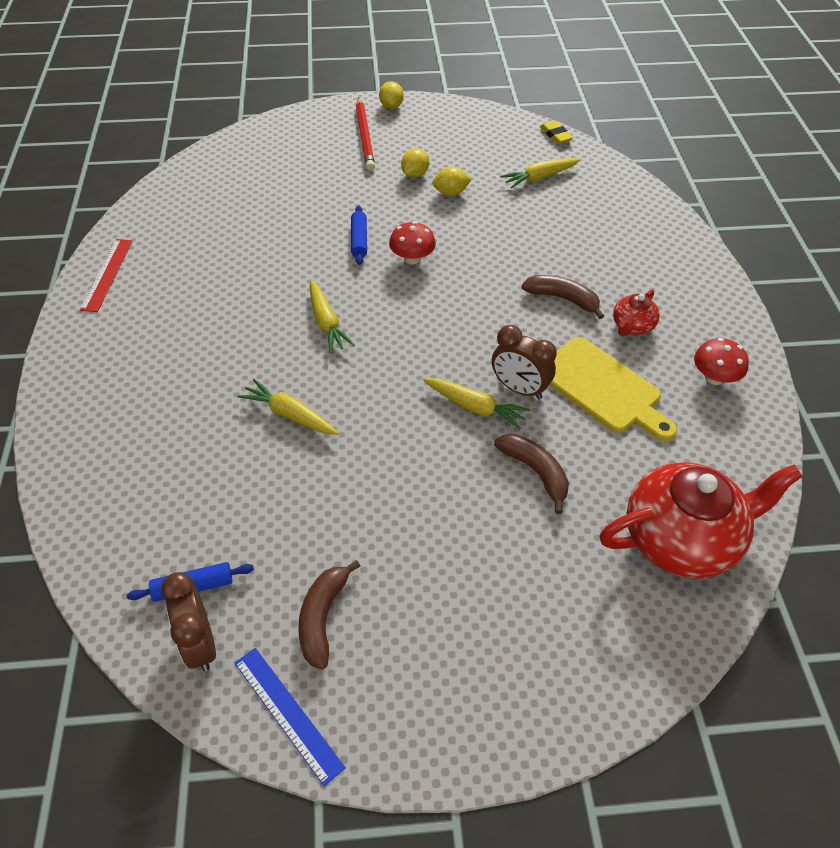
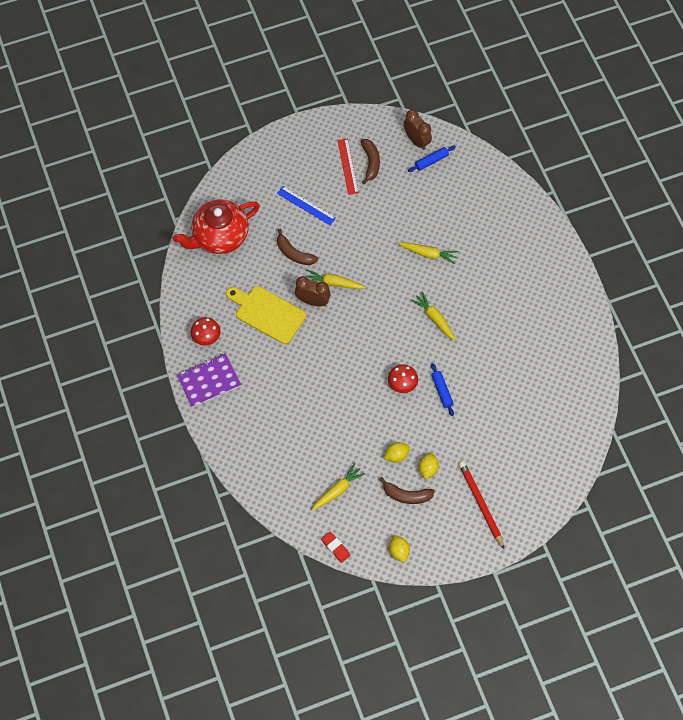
camera: 165 degrees right, 15 degrees up
red ruler [80,239,133,312] -> red ruler moved to [337,138,359,195]
blue ruler [235,648,346,786] -> blue ruler moved to [277,186,336,225]
yellow lemon [379,81,404,109] -> yellow lemon moved to [389,535,410,562]
brown banana [522,275,604,319] -> brown banana moved to [379,477,435,504]
yellow eraser [540,120,573,144] -> red eraser [321,532,350,563]
red teapot [613,289,660,336] -> none
none -> purple notebook [177,353,241,407]

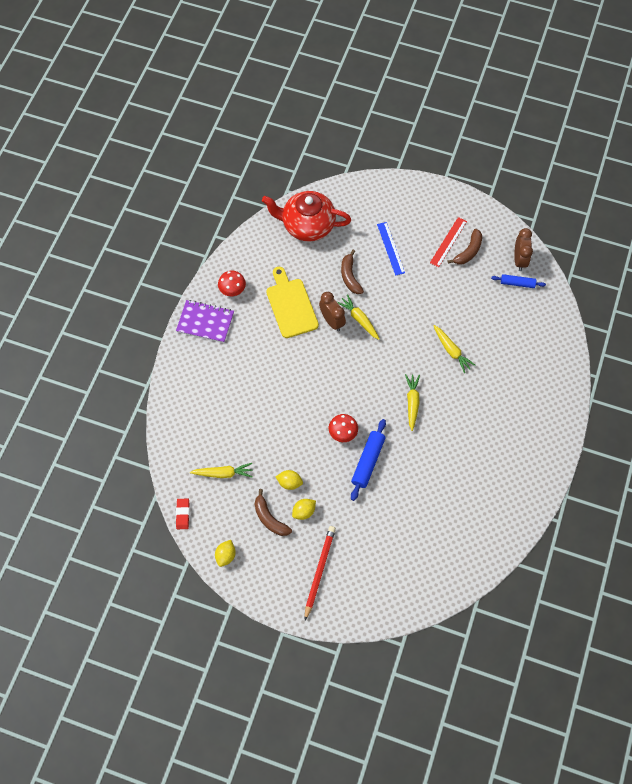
camera: 40 degrees right, 0 degrees up
blue rolling pin [431,363,454,416] -> blue rolling pin [351,419,386,501], size x1.55

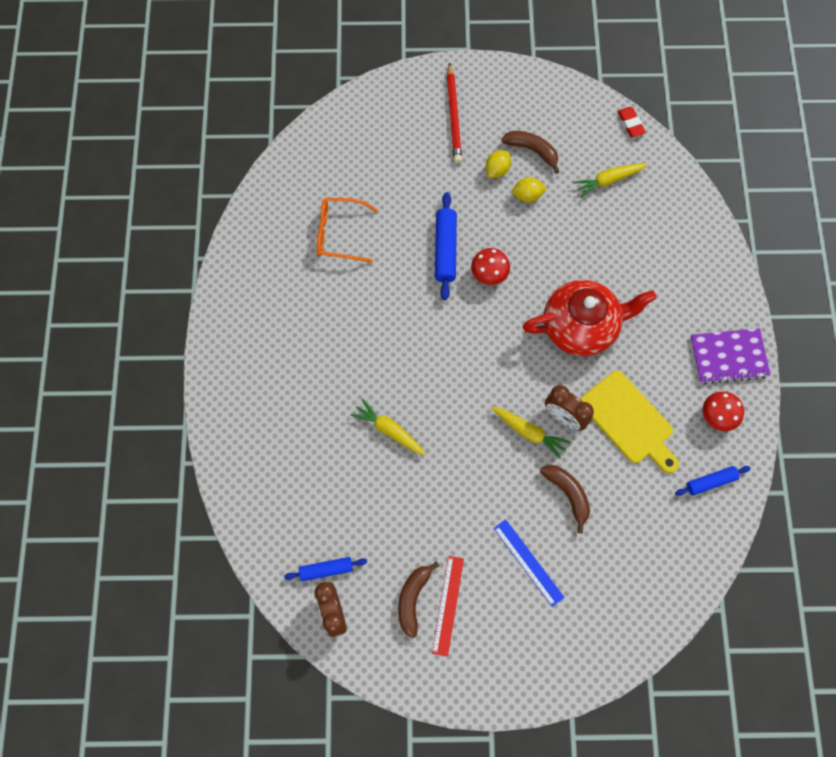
camera: 160 degrees right, 5 degrees up
yellow lemon [215,540,236,567] -> none
red teapot [262,191,351,241] -> red teapot moved to [522,280,657,356]
yellow carrot [405,374,420,431] -> none
none -> orange glasses [317,198,378,263]
none -> blue rolling pin [675,466,751,496]

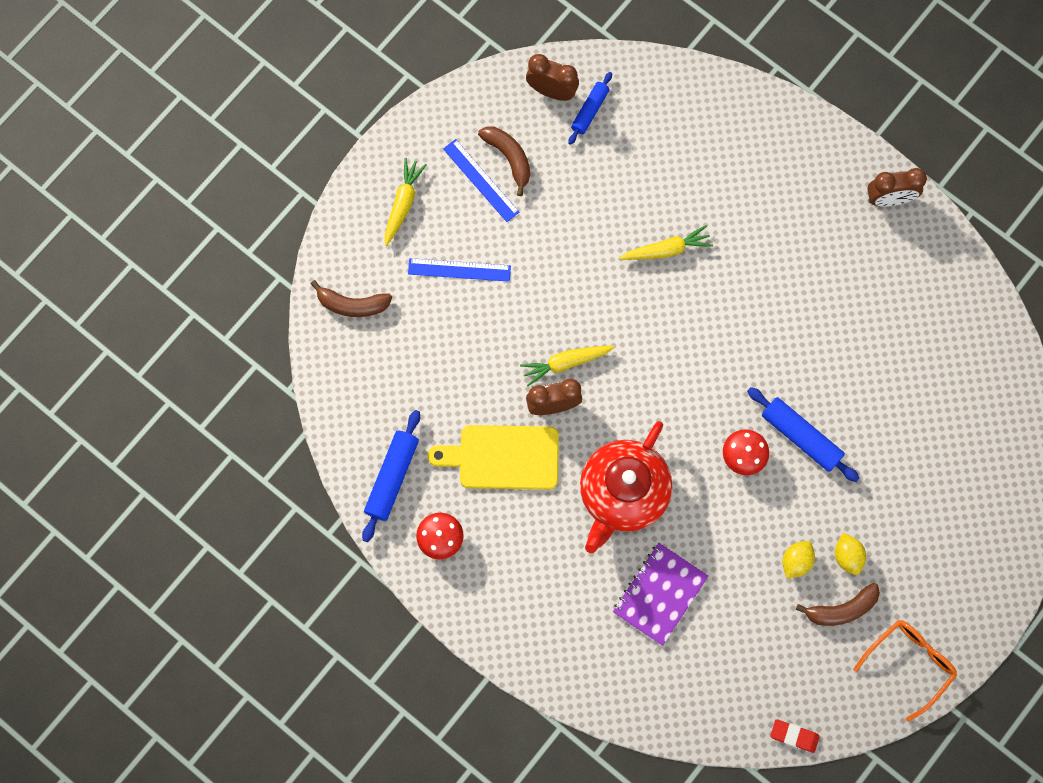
camera: 130 degrees right, 5 degrees up
orange glasses [317,198,378,263] -> orange glasses moved to [853,620,957,722]
red ruler [432,556,464,656] -> blue ruler [443,139,519,222]
red pencil [447,62,462,163] -> none
brown banana [540,465,590,534] -> brown banana moved to [311,280,392,317]
yellow carrot [573,163,648,198] -> yellow carrot moved to [385,158,427,246]
blue rolling pin [675,466,751,496] -> blue rolling pin [362,410,420,542], size x1.55
purple notebook [690,328,770,384] -> purple notebook moved to [613,543,708,646]
none -> brown clock [867,168,927,207]

